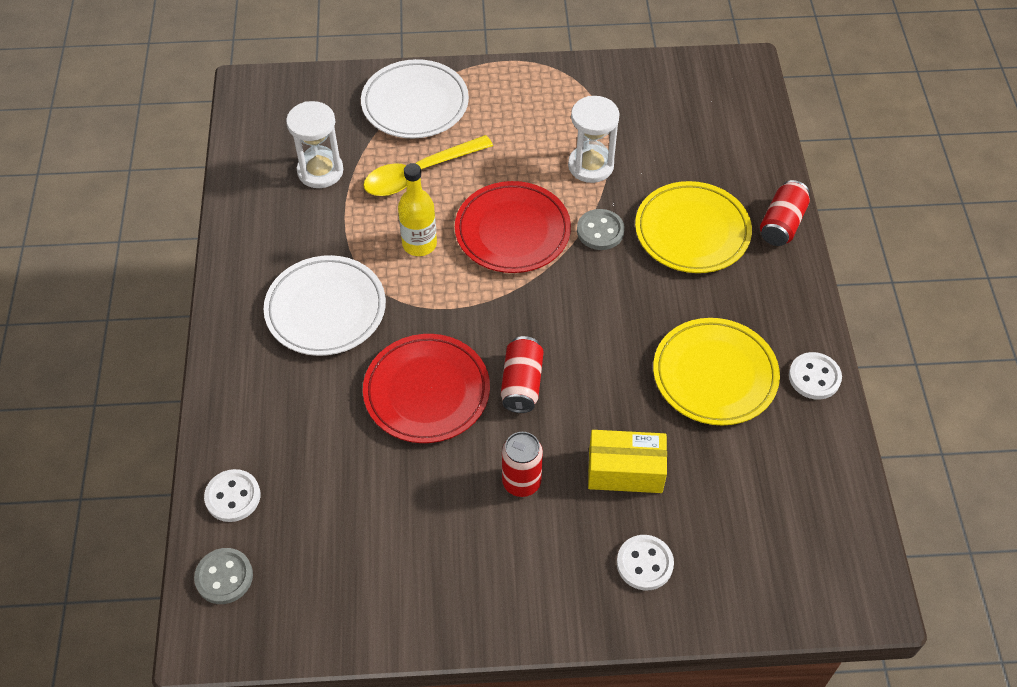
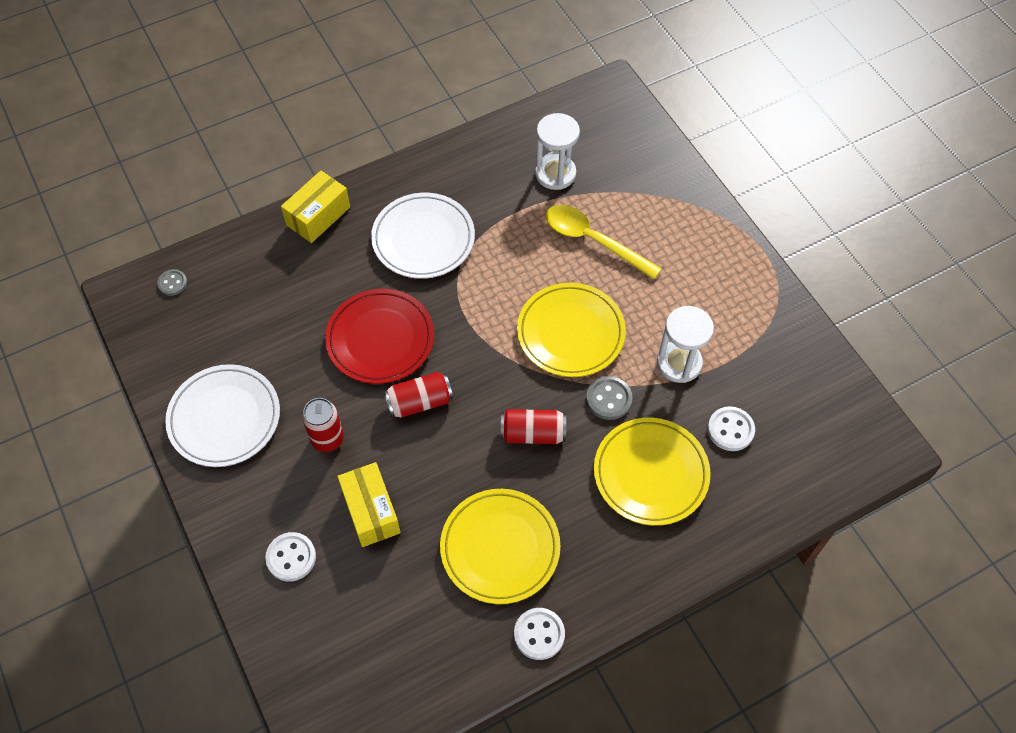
camera: 65 degrees right, 5 degrees up
grey button [194,548,253,604] -> grey button [157,269,187,296], size x0.67
white button [204,469,260,522] -> white button moved to [708,406,755,451]
white plate [361,59,469,139] -> white plate moved to [165,364,280,467]
yellow bottle [398,163,437,256] -> none
red plate [455,181,571,273] -> yellow plate [517,283,626,377]
red can [760,180,810,246] -> red can moved to [501,409,566,444]
none -> yellow box [281,171,350,243]

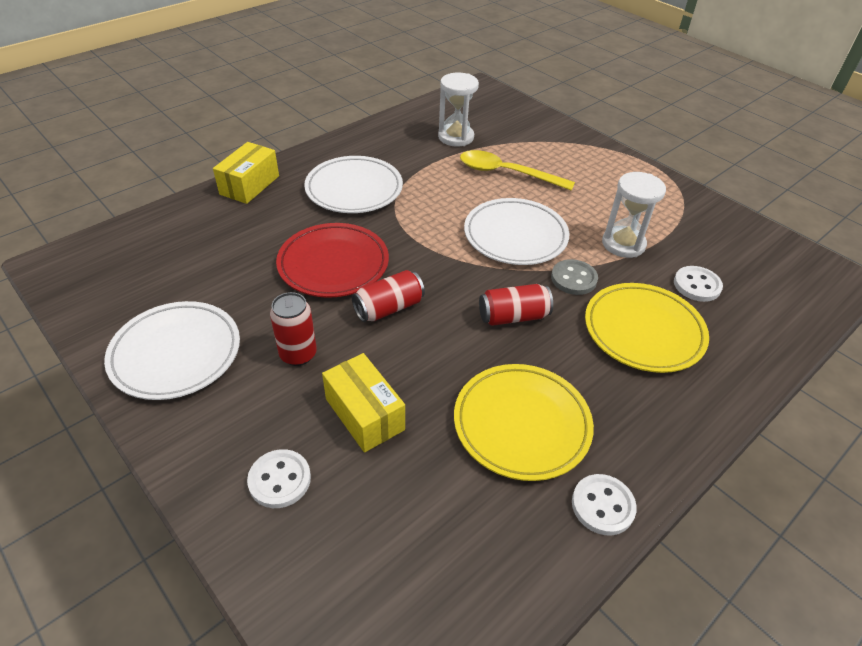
camera: 15 degrees left, 15 degrees down
grey button [157,269,187,296] -> none
yellow plate [517,283,626,377] -> white plate [464,198,569,265]

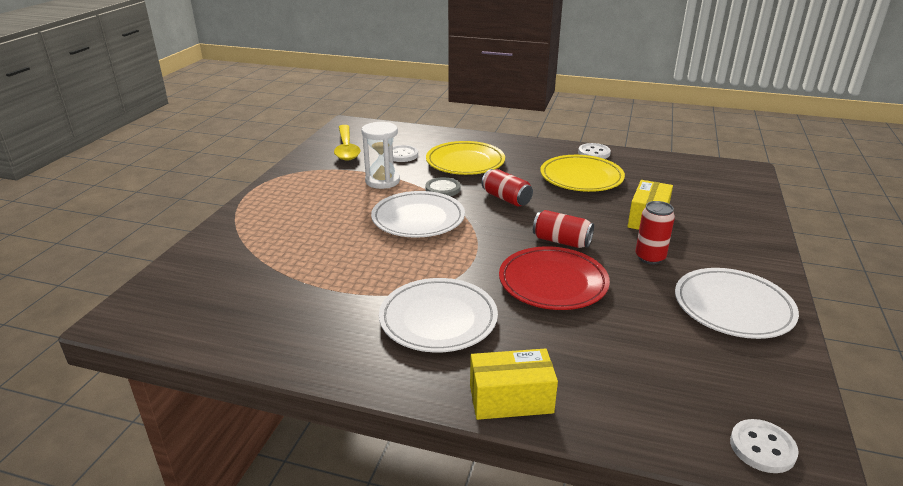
camera: 120 degrees left, 15 degrees down
white button [247,449,311,508] -> white button moved to [730,419,799,473]
white hourglass [438,73,479,147] -> none
yellow spoon [460,150,575,191] -> yellow spoon moved to [334,125,360,161]

